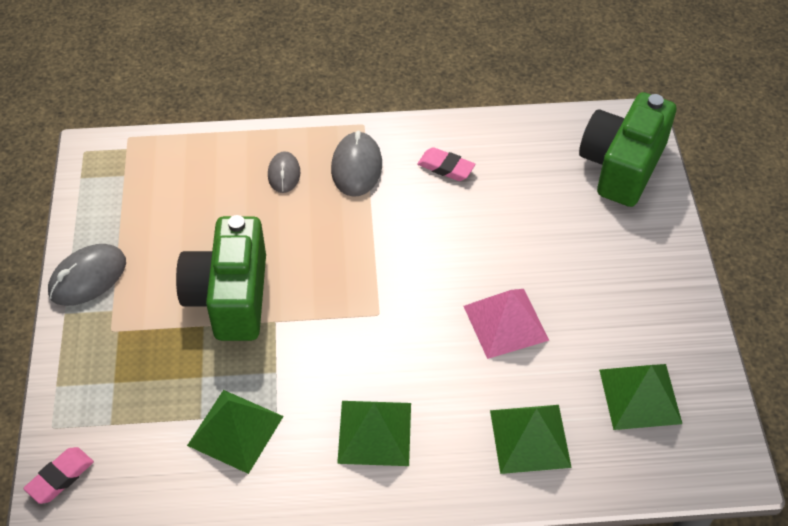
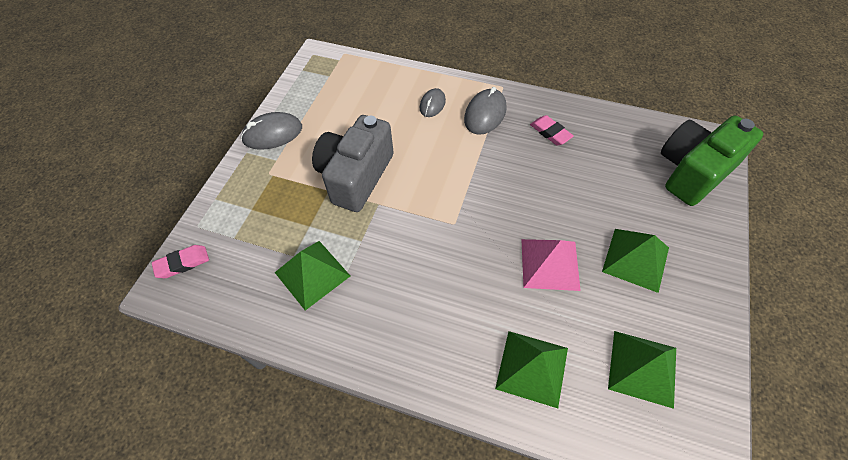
camera: 25 degrees right, 5 degrees up
green camera [176,215,266,341] -> grey camera [312,115,394,212]
green pyramid [337,401,411,466] -> green pyramid moved to [602,229,669,293]

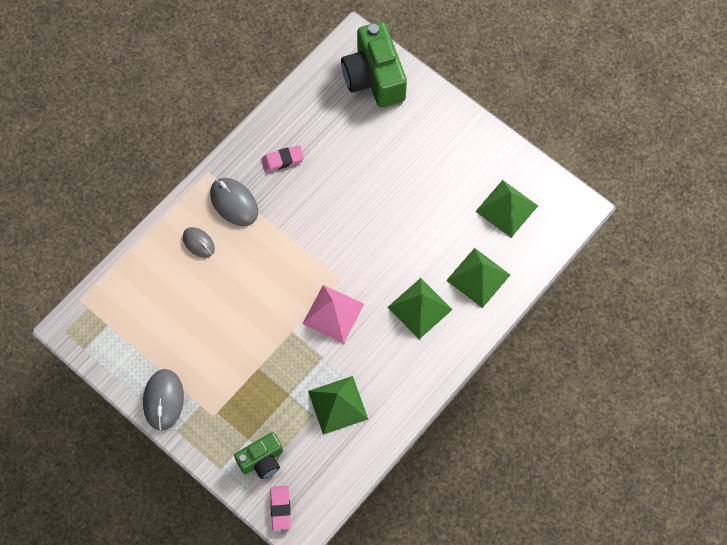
camera: 70 degrees left, 10 degrees up
grey camera [312,115,394,212] -> none
pink pyramid [521,239,581,291] -> pink pyramid moved to [302,285,364,343]
green pyramid [602,229,669,293] -> green pyramid moved to [387,278,453,339]
none -> green camera [234,432,283,479]

